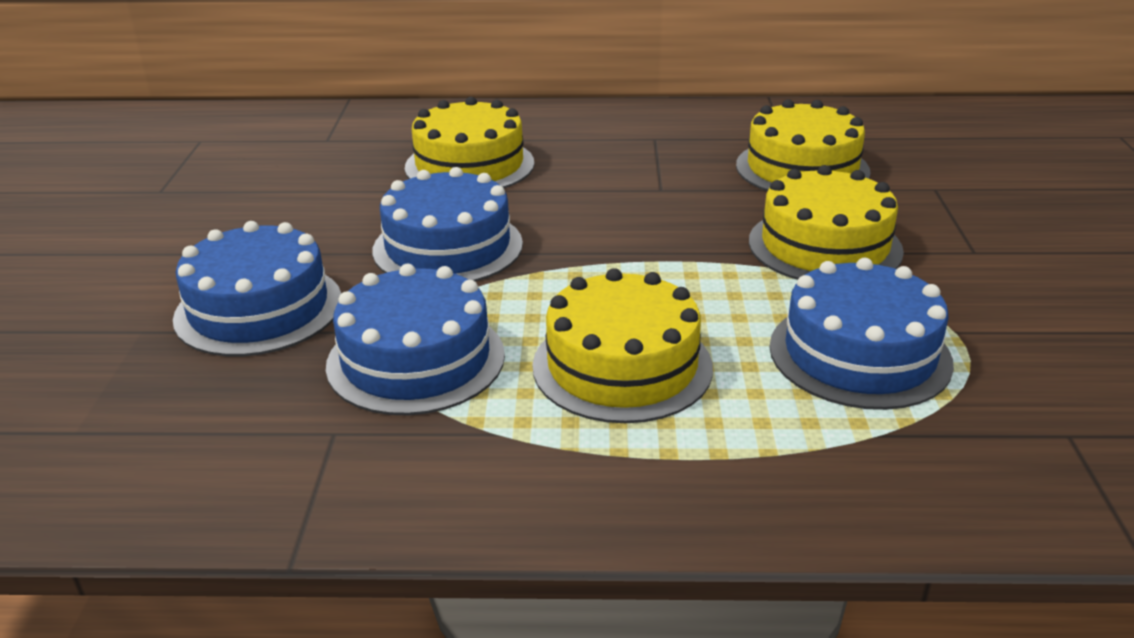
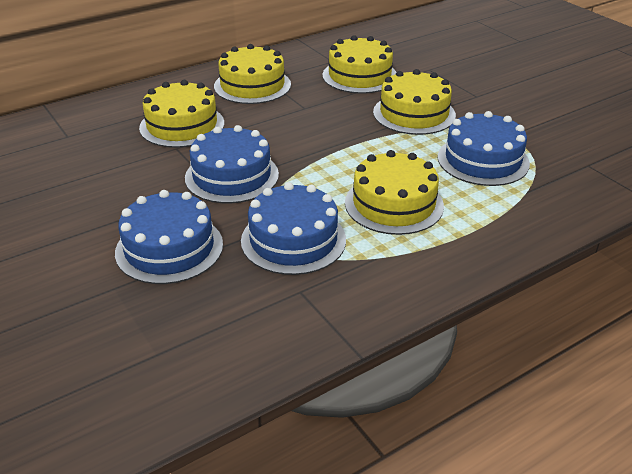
camera: 35 degrees left, 5 degrees up
none -> yellow cake [214,44,291,104]

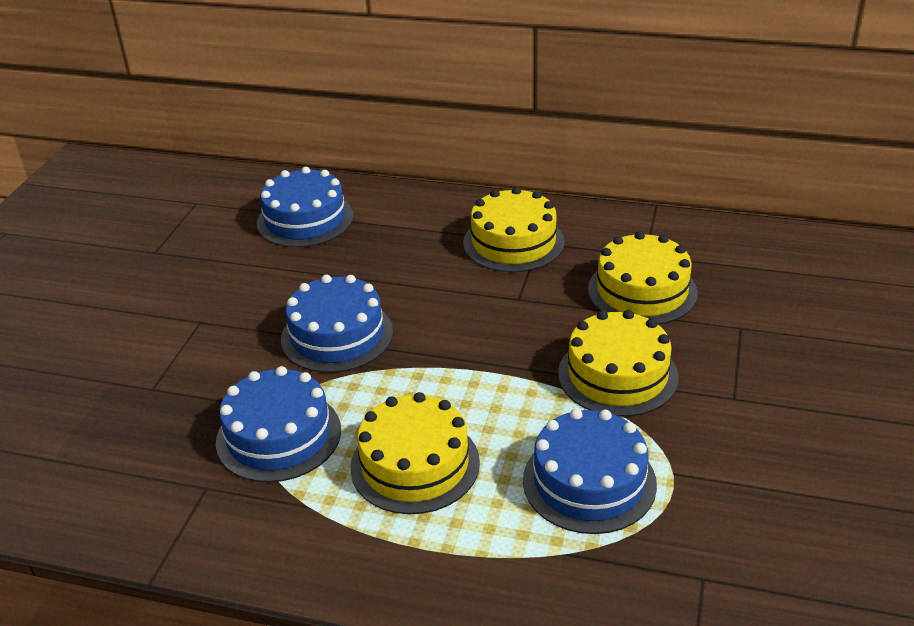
camera: 50 degrees right, 0 degrees up
blue cake [115,190,223,284] -> blue cake moved to [257,167,354,247]
yellow cake [139,80,224,148] -> none

